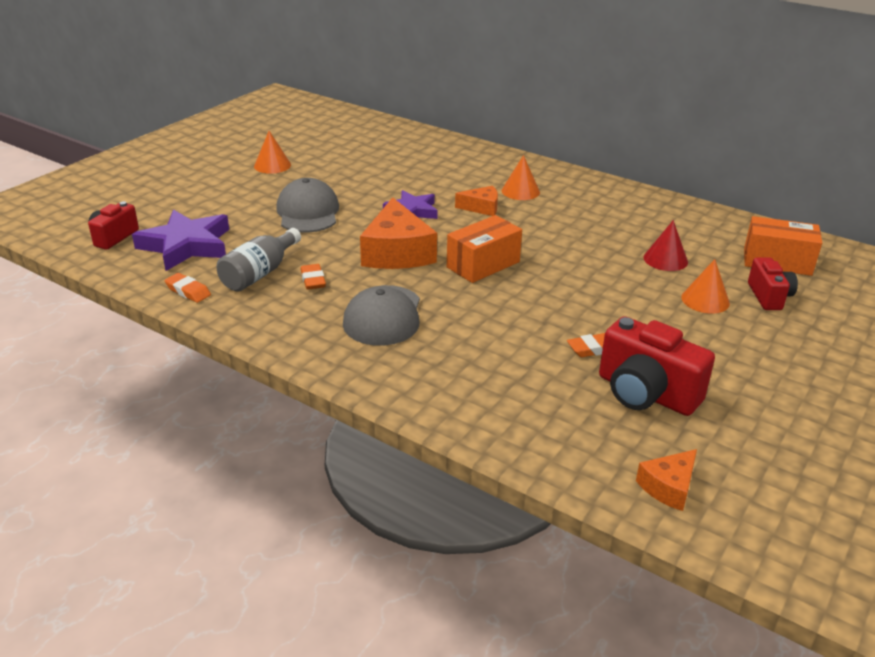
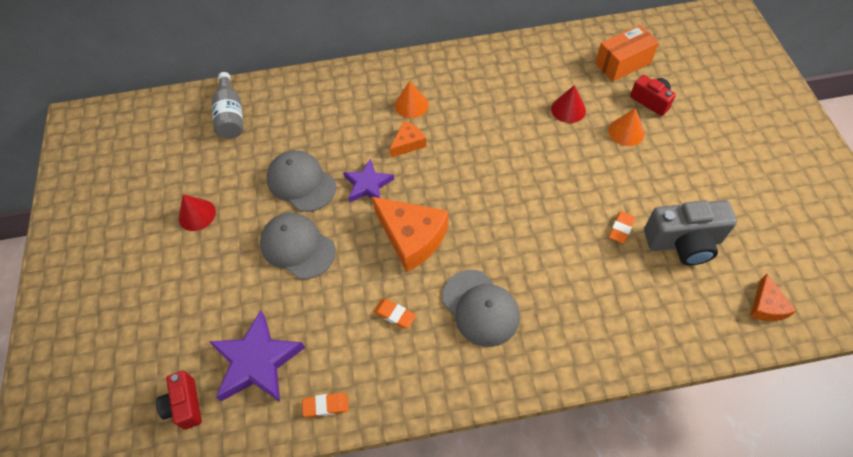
camera: 40 degrees left, 25 degrees up
grey bottle [217,228,301,292] -> grey bottle moved to [212,72,244,139]
orange cone [254,131,291,174] -> red cone [178,194,216,231]
orange box [447,215,522,283] -> none
red camera [599,316,715,416] -> grey camera [644,200,737,265]
none -> grey cap [267,150,337,212]

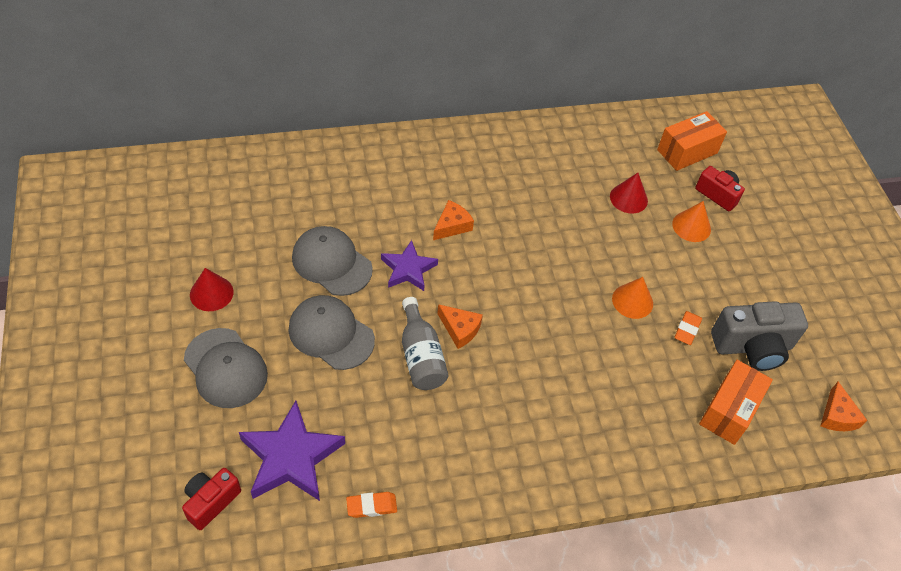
camera: 10 degrees left, 5 degrees down
red camera [156,371,202,430] -> red camera turned 60 degrees clockwise [182,468,241,530]
grey bottle [212,72,244,139] -> grey bottle moved to [402,297,449,390]
orange cheese [372,197,448,272] -> orange cheese [437,304,483,349], size x0.53
orange eraser [374,299,416,329] -> none
orange cone [395,81,428,118] -> orange cone moved to [612,277,653,319]
grey cap [442,270,520,347] -> grey cap moved to [184,328,268,408]
none -> orange box [699,360,773,445]

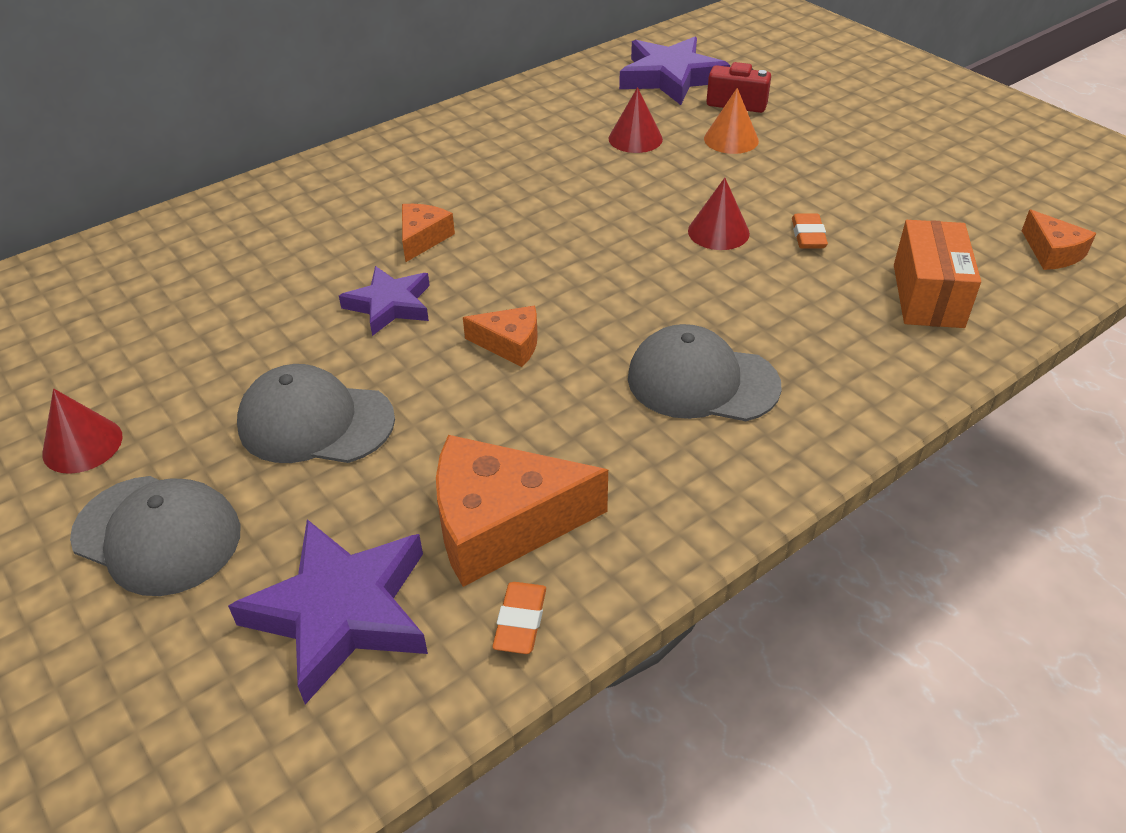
camera: 20 degrees left, 10 degrees down
red camera [182,468,241,530] -> none
grey cap [292,226,373,296] -> grey cap moved to [628,324,782,421]
orange eraser [346,492,397,518] -> orange eraser turned 45 degrees counterclockwise [493,582,546,654]
grey bottle [402,297,449,390] -> none
orange cone [612,277,653,319] -> red cone [688,178,750,250]
orange box [657,111,727,171] -> purple star [619,37,730,105]
grey camera [711,301,808,371] -> none
none -> orange cheese [436,435,608,587]

